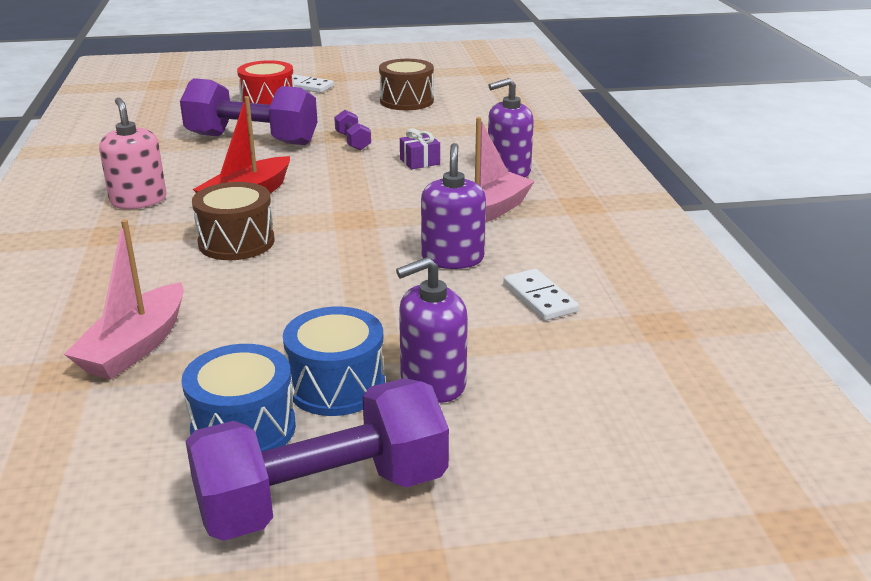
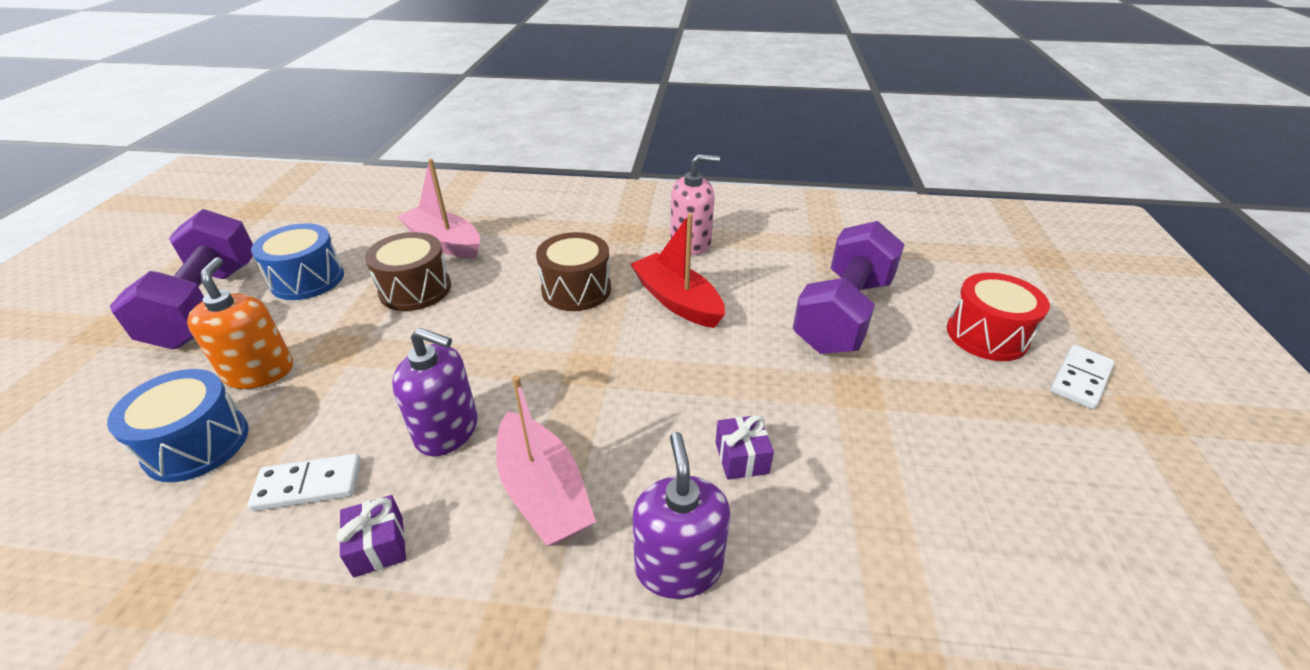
camera: 105 degrees right, 10 degrees up
blue drum [283,306,385,416] -> blue drum moved to [107,369,249,482]
purple dumbbell [334,110,371,150] -> none
brown drum [379,59,434,110] -> brown drum moved to [365,232,451,311]
purple soap dispenser [396,257,468,403] -> orange soap dispenser [187,257,293,389]
none -> purple gift [336,495,406,577]

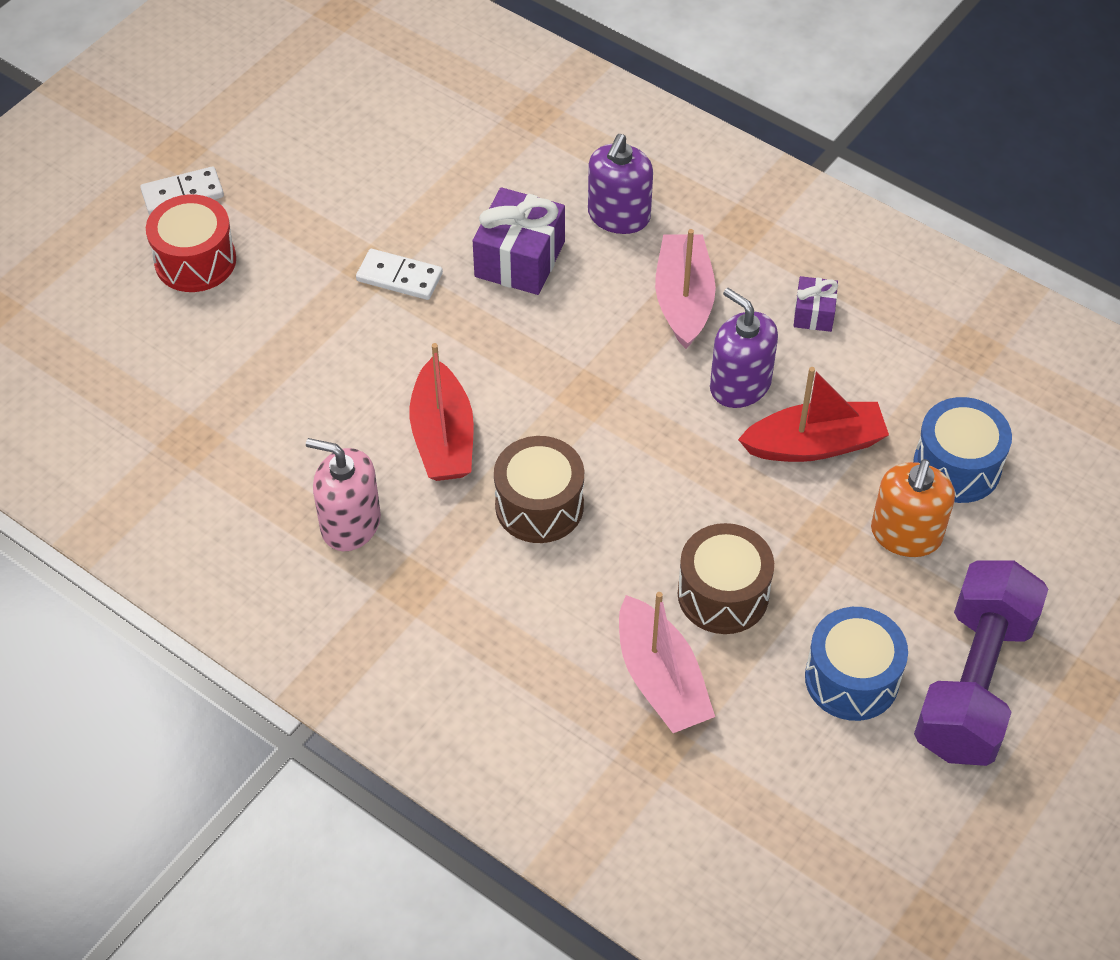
camera: 150 degrees left, 15 degrees up
white domino [248,454,361,511] -> white domino moved to [356,249,443,300]
purple gift [715,415,774,480] -> purple gift [473,187,565,295], size x1.85
purple dumbbell [793,221,905,354] -> none
none -> red boat [738,367,889,462]

